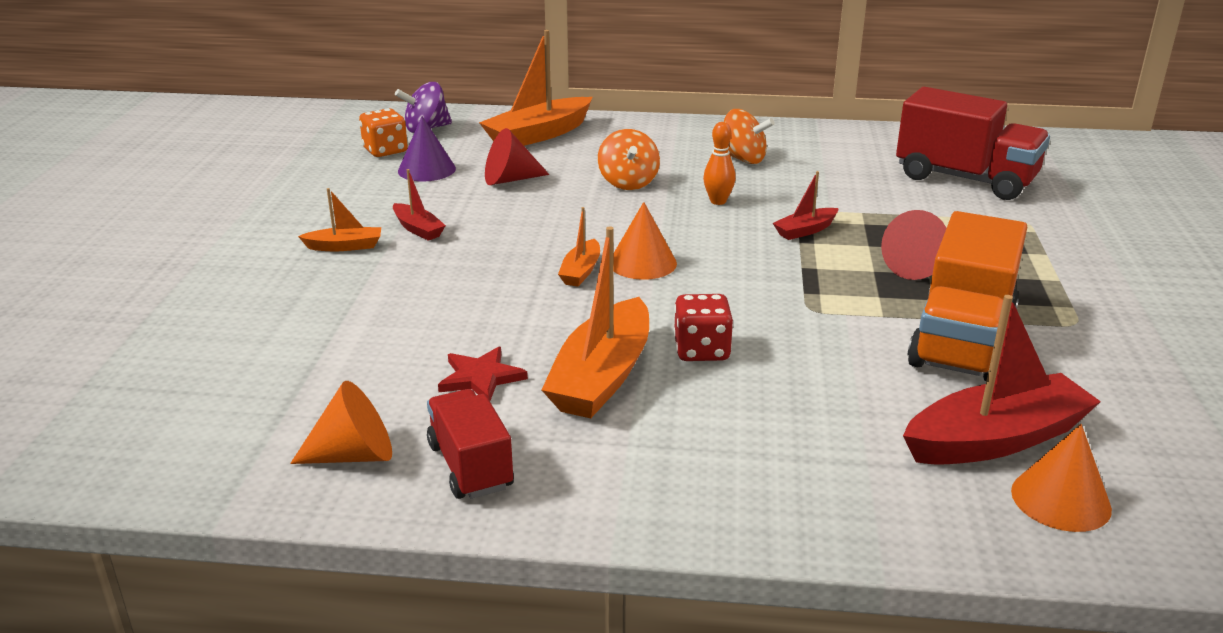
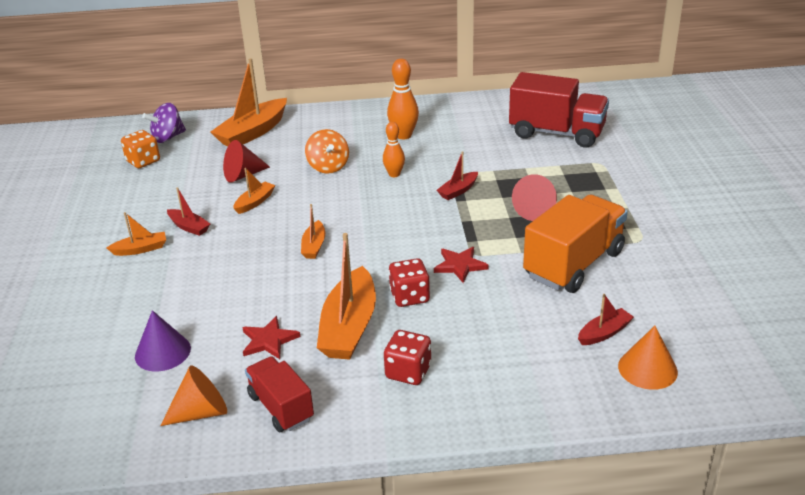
camera: 10 degrees left, 5 degrees up
purple cone [398,116,456,182] -> purple cone moved to [135,310,191,372]
orange cone [614,202,677,280] -> none
orange spinning top [724,109,775,164] -> orange bowling pin [387,59,419,139]
red boat [903,295,1101,465] -> red boat [578,294,634,345], size x0.50
orange truck [908,211,1027,381] -> orange truck turned 150 degrees counterclockwise [523,195,628,293]
none -> orange boat [233,168,275,214]
none -> red dice [384,330,431,385]
none -> red star [434,247,489,283]

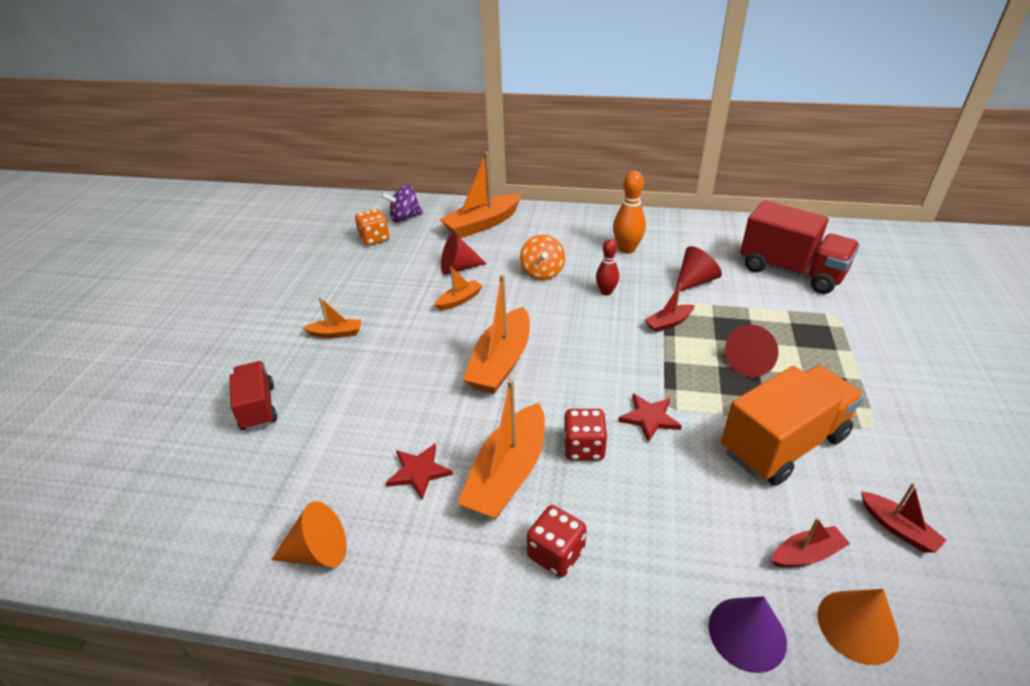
camera: 15 degrees right, 5 degrees up
purple cone [135,310,191,372] -> purple cone moved to [709,596,787,673]
red boat [167,187,210,236] -> red boat moved to [861,483,946,553]
red truck [245,356,314,432] -> red truck moved to [230,361,277,431]
orange boat [301,204,325,259] -> orange boat [463,274,530,394], size x2.00
orange bowling pin [383,122,405,177] -> red bowling pin [596,239,619,296]
none -> red cone [676,246,722,291]

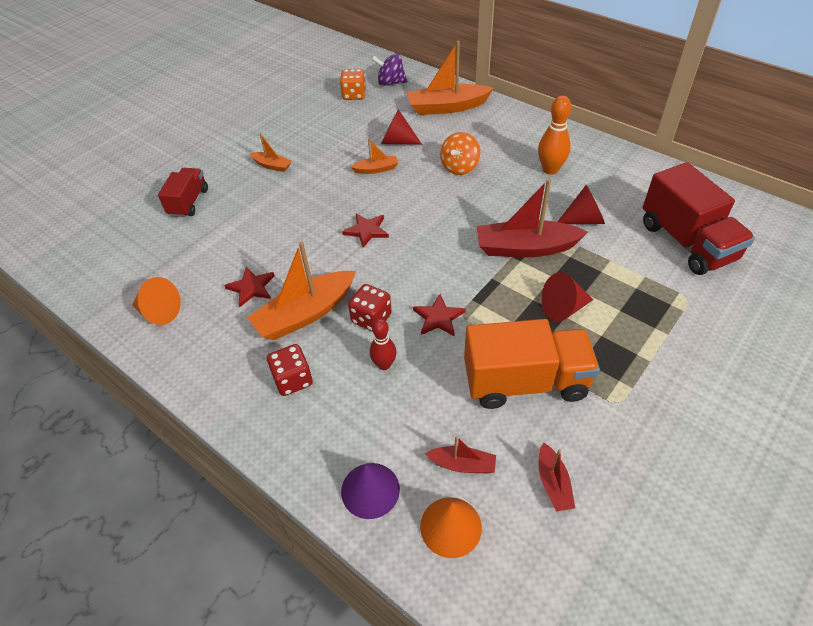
camera: 30 degrees right, 10 degrees up
orange boat [463,274,530,394] -> red star [342,214,389,248]
red bowling pin [596,239,619,296] -> red bowling pin moved to [369,319,397,370]
red boat [645,284,695,332] -> red boat [476,179,588,257], size x2.00

